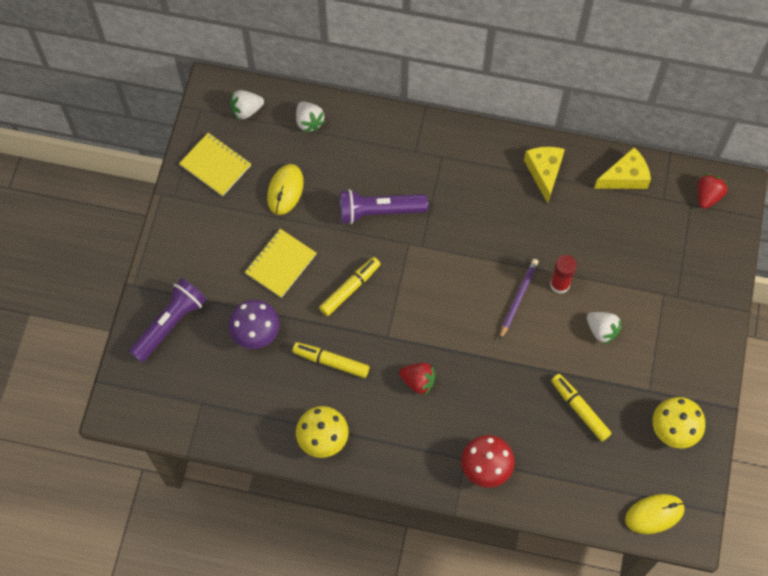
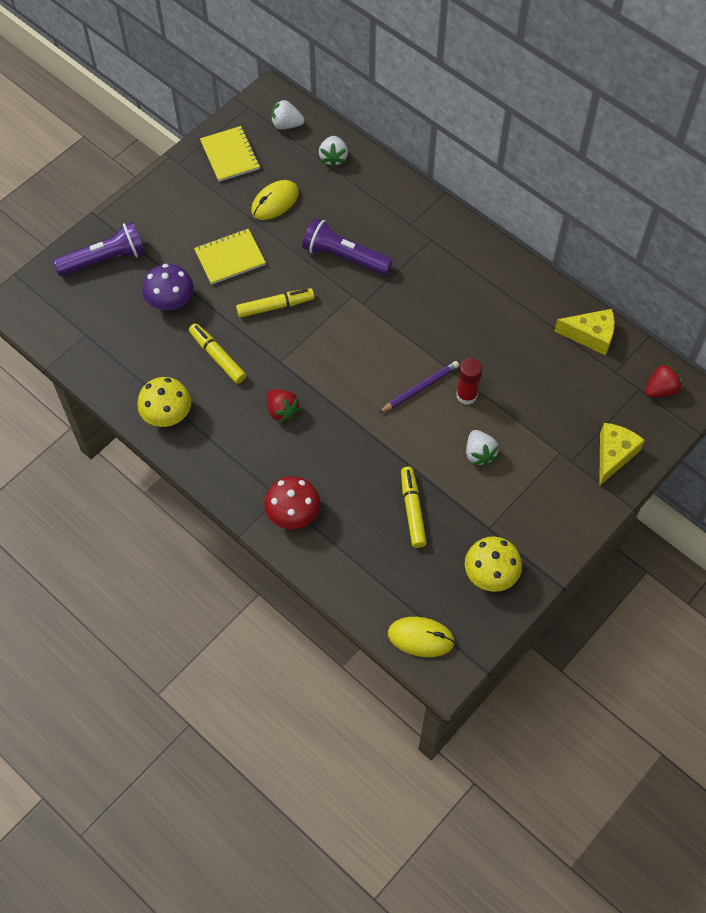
camera: 30 degrees right, 5 degrees down
yellow cheese [524,147,565,203] -> yellow cheese moved to [599,423,645,486]

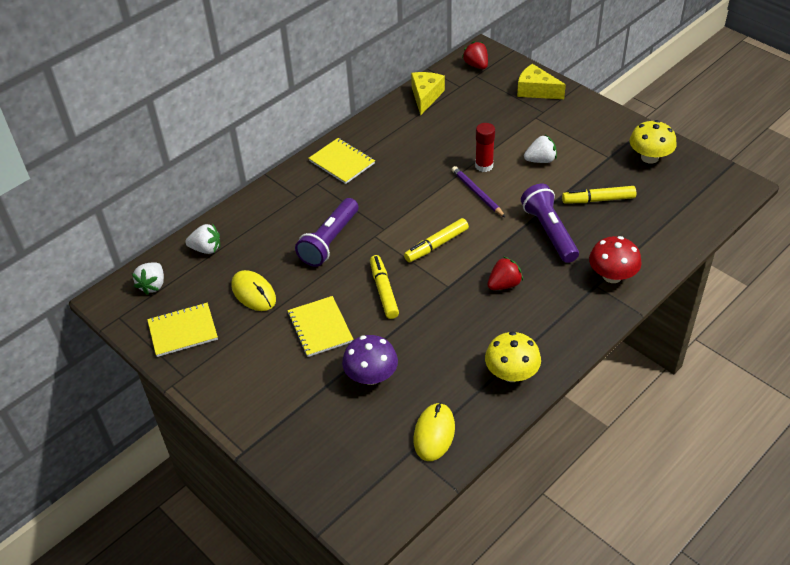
camera: 85 degrees left, 15 degrees down
purple flashlight [53,222,145,276] -> purple flashlight moved to [521,184,579,263]
yellow marker [189,323,246,384] -> yellow marker moved to [404,218,469,262]
yellow mouse [388,617,455,657] -> yellow mouse moved to [414,403,455,461]
none -> yellow notebook [308,138,375,184]

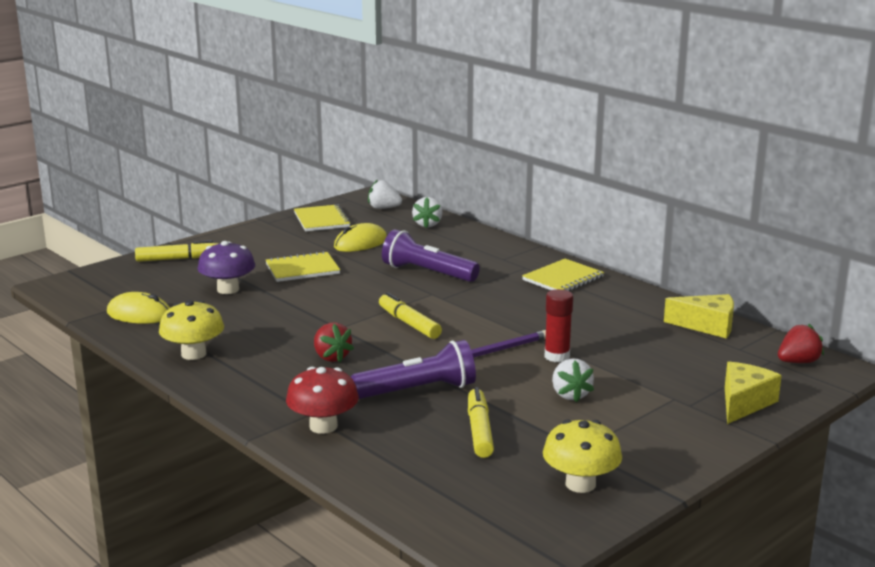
camera: 90 degrees right, 25 degrees down
yellow marker [370,255,399,319] -> yellow marker moved to [135,240,218,262]

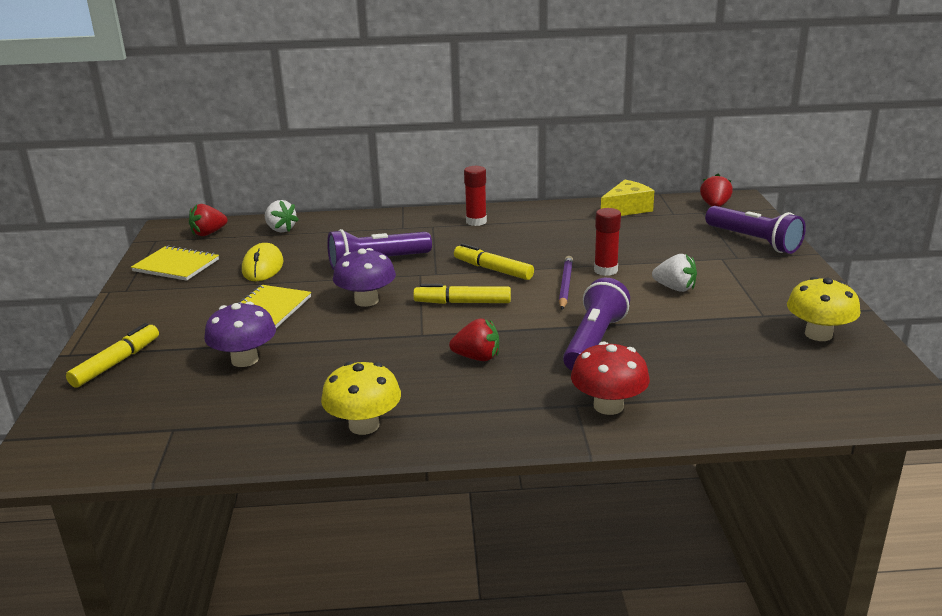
camera: 50 degrees left, 5 degrees up
yellow mouse [107,292,170,324] -> none
white strawberry [368,179,402,209] -> red strawberry [189,204,227,236]
yellow marker [468,387,494,458] -> yellow marker moved to [454,243,534,280]
yellow notebook [522,259,604,291] -> red glue stick [464,166,487,226]
yellow cheese [725,362,782,424] -> purple flashlight [705,206,806,254]
none -> purple mushroom [333,248,396,307]

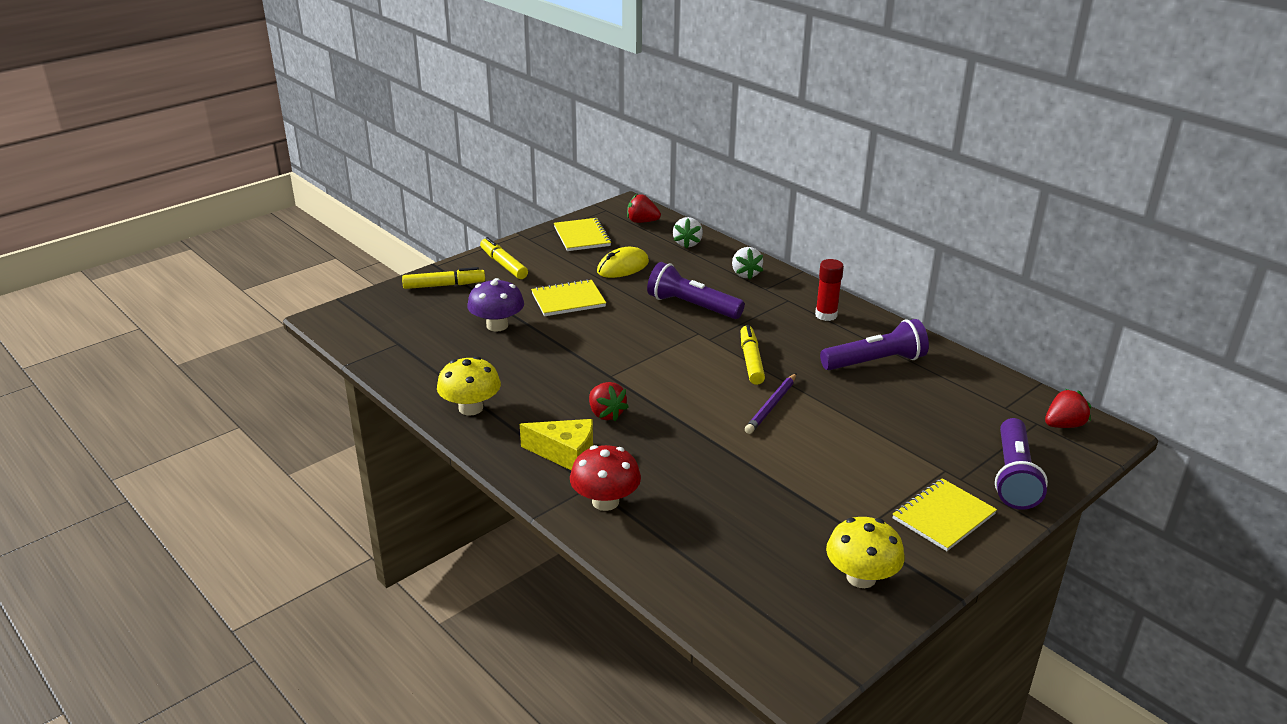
camera: 50 degrees right, 5 degrees up
purple mushroom [333,248,396,307] -> none
yellow marker [413,284,511,304] -> yellow marker moved to [480,237,528,279]
purple pencil [559,256,573,310] -> purple pencil turned 150 degrees clockwise [745,373,797,434]
purple flashlight [563,278,630,371] -> purple flashlight moved to [820,319,929,370]
red glue stick [594,208,621,276] -> none
yellow cheese [601,180,654,216] -> yellow cheese moved to [520,419,593,470]
white strawberry [652,254,697,292] -> white strawberry moved to [732,247,763,280]
none -> yellow notebook [892,478,997,551]

